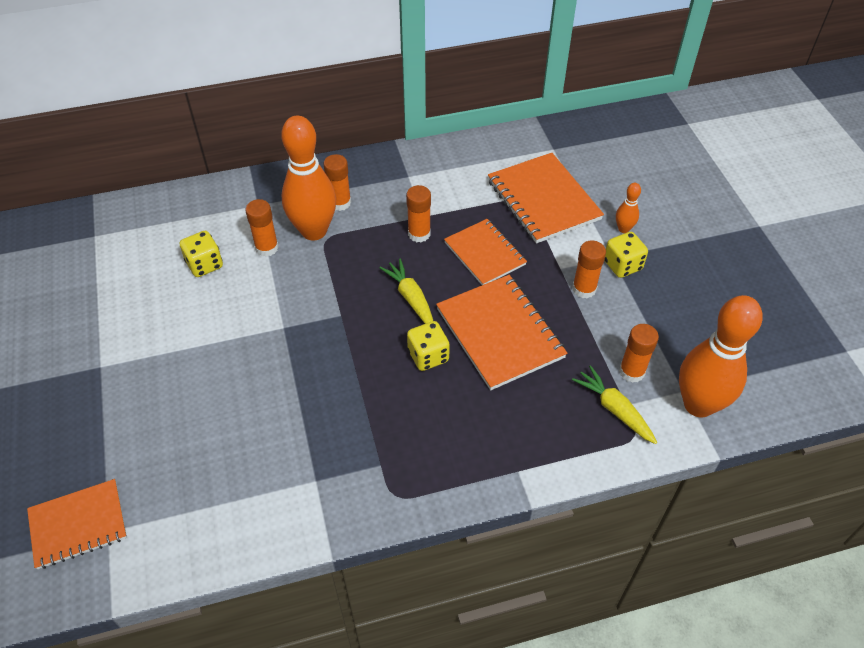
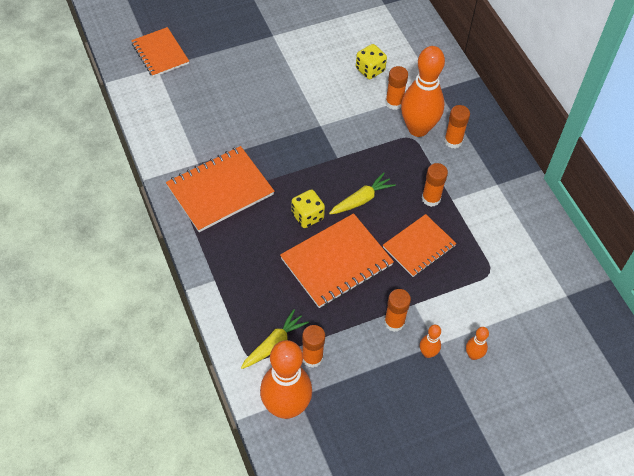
camera: 80 degrees right, 5 degrees up
orange notebook [488,153,604,243] -> orange notebook moved to [166,146,274,232]
yellow dice [604,232,648,278] -> orange bowling pin [420,325,441,358]

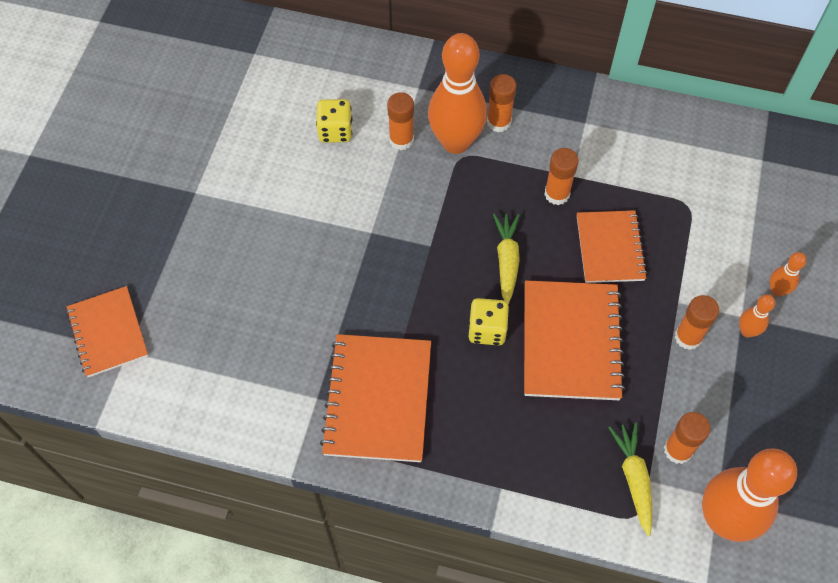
camera: 50 degrees left, 5 degrees up
orange notebook [131,27,189,77] -> orange notebook turned 60 degrees clockwise [66,286,148,377]

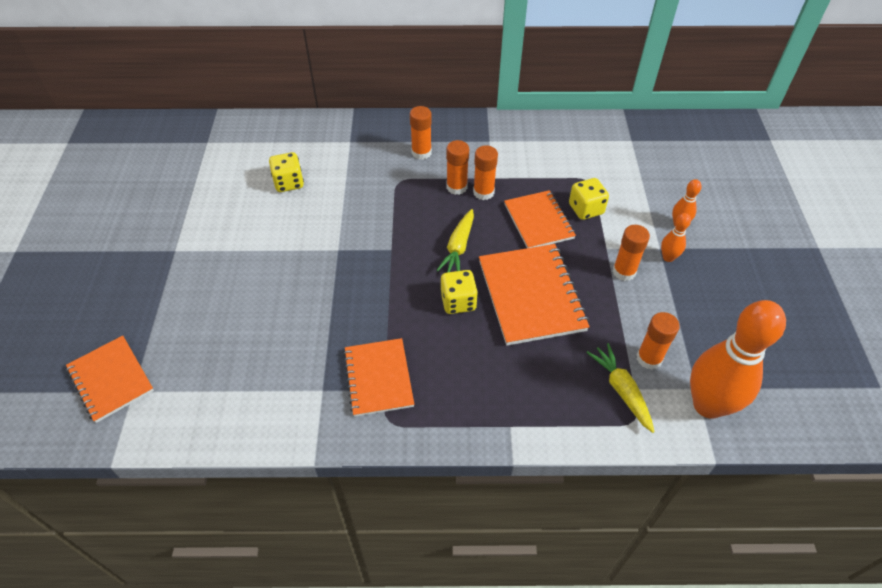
camera: 15 degrees left, 10 degrees down
orange notebook [320,334,431,462] -> orange notebook [343,338,414,417], size x0.66
orange glue stick [387,92,414,150] -> orange glue stick moved to [446,140,469,195]
orange bowling pin [428,33,487,154] -> none
yellow carrot [493,214,520,304] -> yellow carrot turned 150 degrees counterclockwise [436,209,474,272]
none -> yellow dice [569,178,609,220]

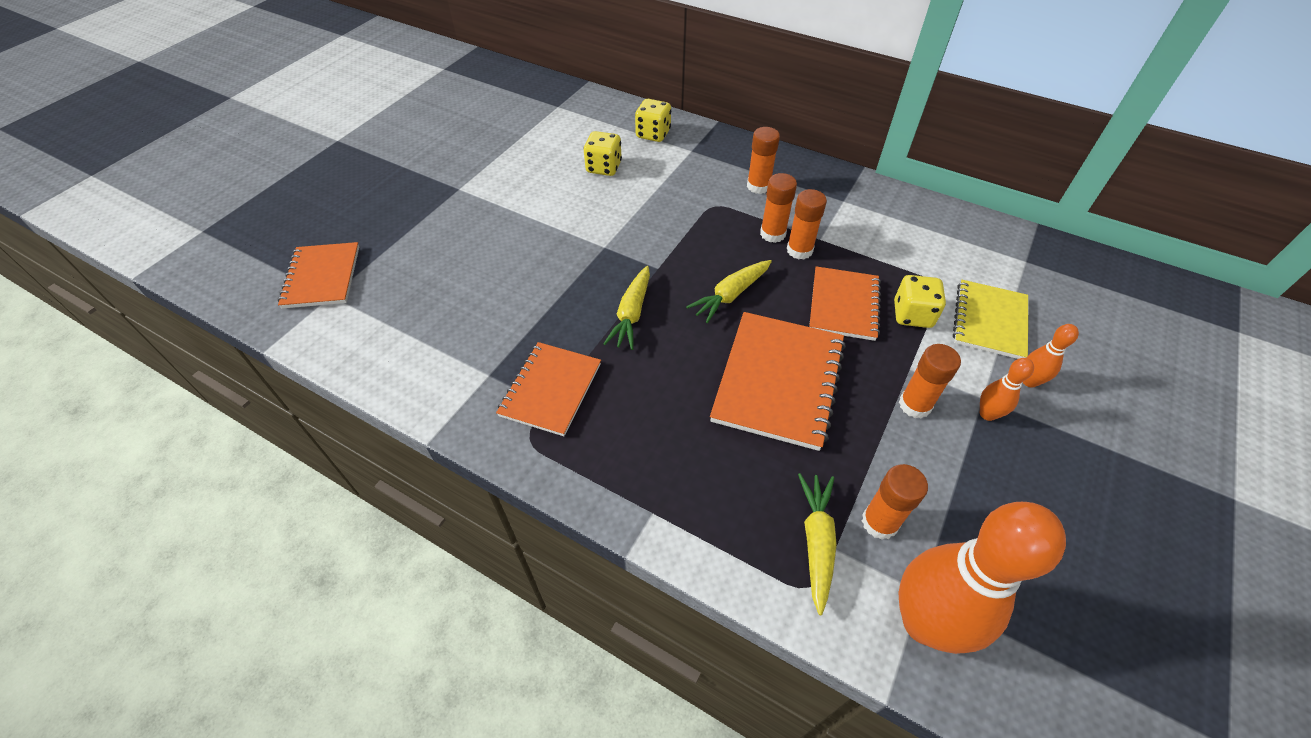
camera: 30 degrees right, 0 degrees up
yellow dice [440,270,478,314] -> yellow dice moved to [635,99,671,142]
none -> yellow carrot [603,266,650,350]
none -> yellow notebook [953,280,1028,359]

